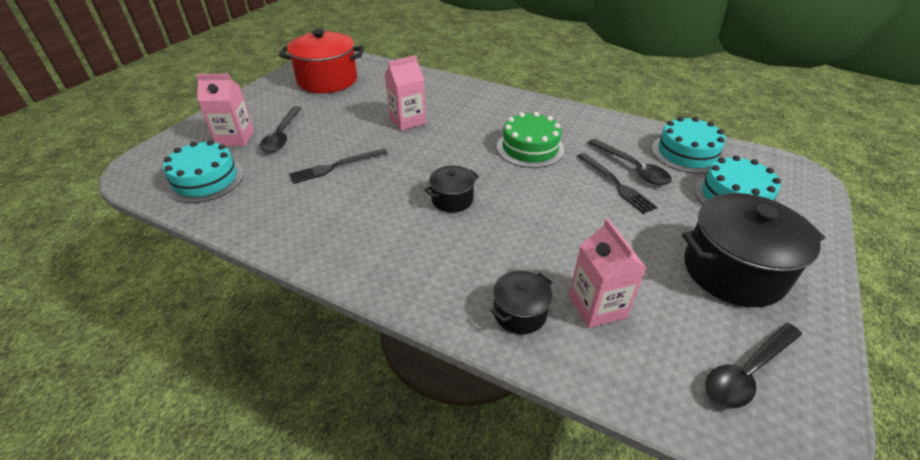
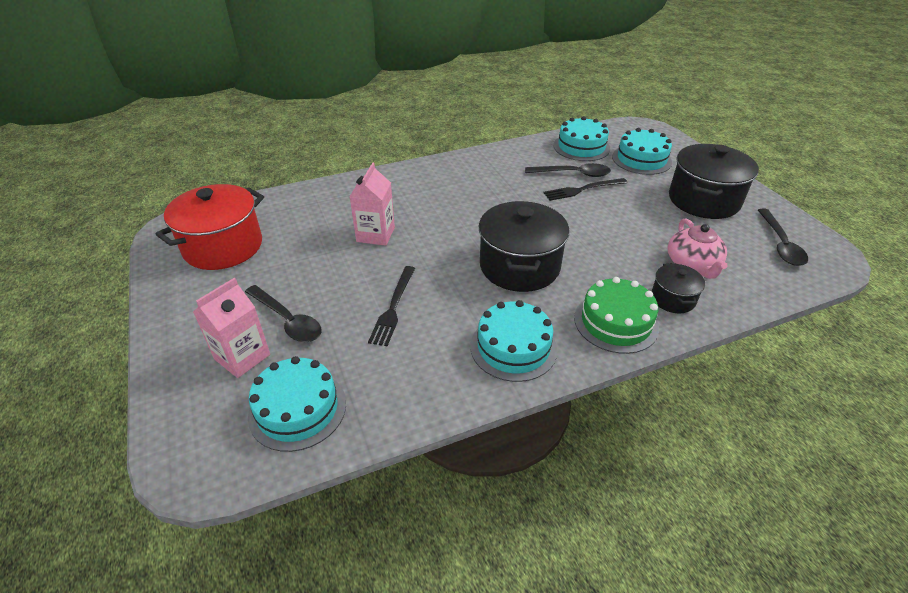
camera: 50 degrees left, 0 degrees up
black pot [424,166,479,212] -> black pot [479,201,569,292], size x1.96
green cake [497,112,564,168] -> green cake moved to [574,277,659,354]
pink carton [569,219,646,328] -> pink teapot [668,218,728,279]
black fork [577,153,657,214] -> black fork turned 150 degrees clockwise [543,178,628,201]
none -> turquoise cake [471,300,557,382]

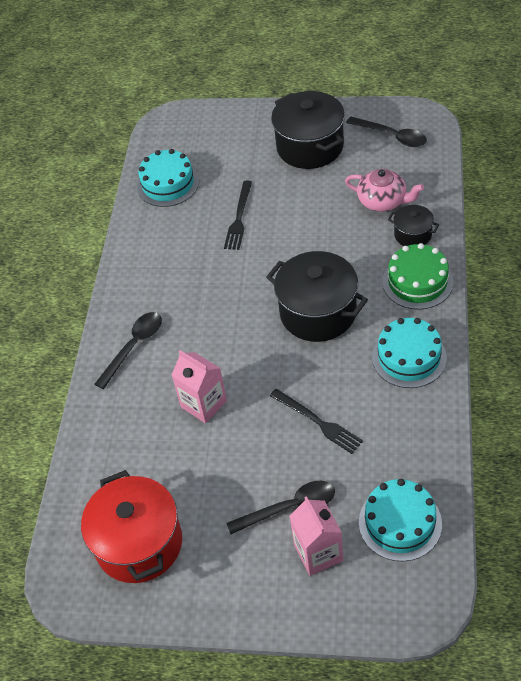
camera: 55 degrees left, 10 degrees up
black spoon [525,163,611,177] -> black spoon moved to [94,312,162,389]
turquoise cake [612,128,672,175] -> none

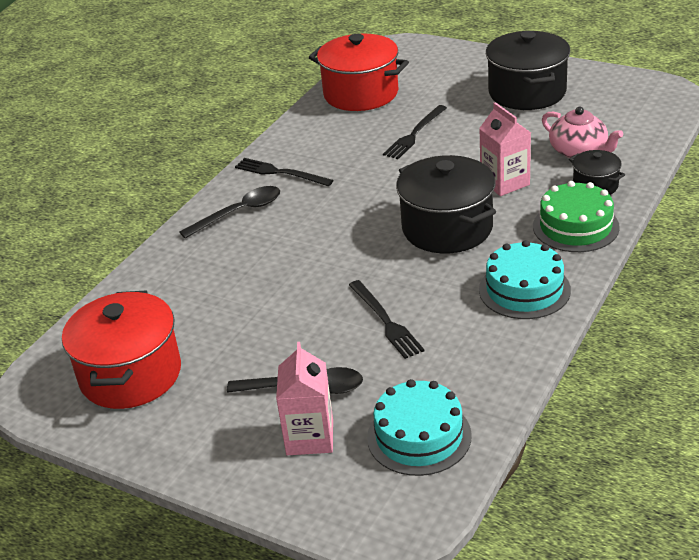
camera: 20 degrees right, 15 degrees down
turquoise cake [137,149,199,207] -> red pot [308,34,409,111]
pink carton [171,350,227,423] -> pink carton moved to [479,102,531,196]
black spoon [346,117,427,147] -> none
none -> black fork [235,158,334,186]

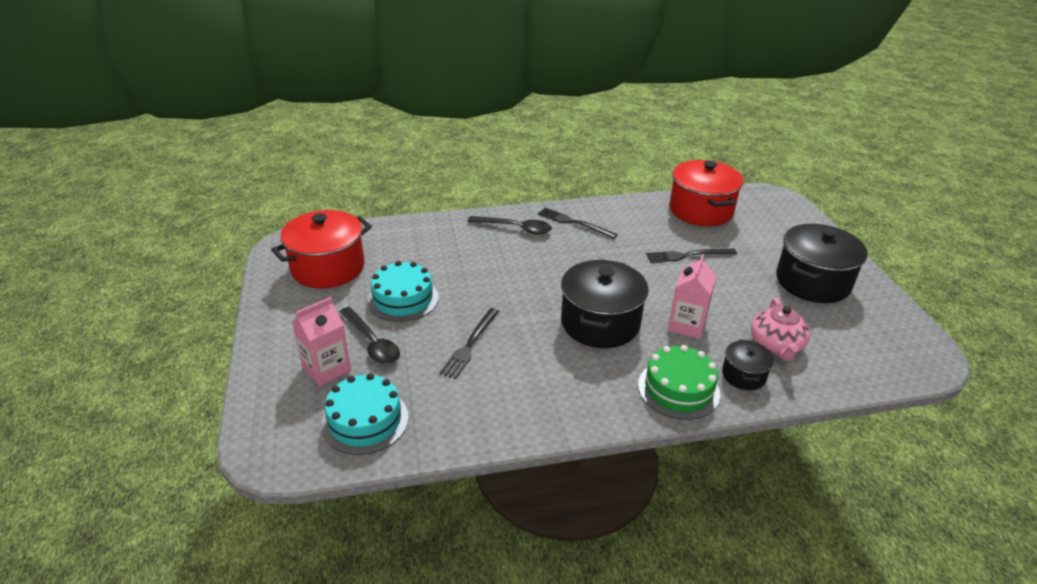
camera: 45 degrees right, 0 degrees up
black fork [235,158,334,186] -> black fork turned 45 degrees counterclockwise [538,208,618,239]
turquoise cake [479,240,571,319] -> turquoise cake moved to [367,261,439,322]

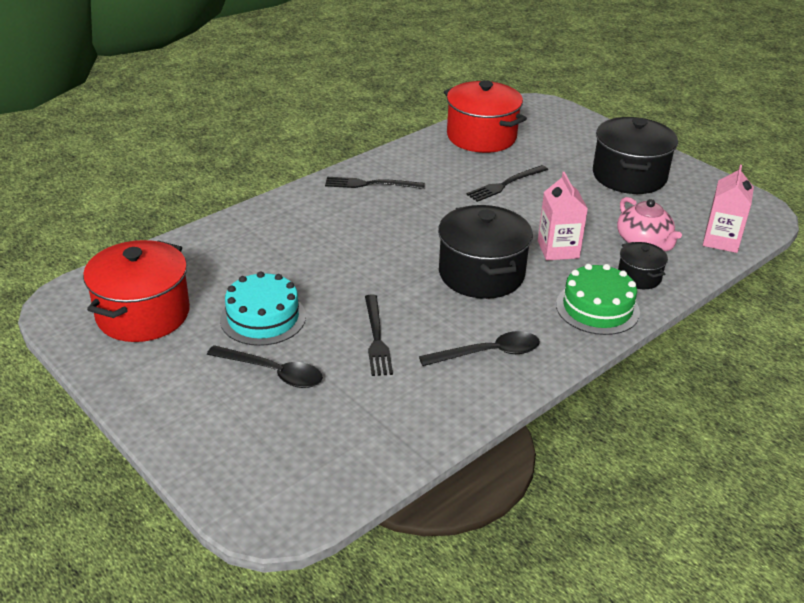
camera: 30 degrees left, 0 degrees up
pink carton [292,297,351,387] -> pink carton moved to [703,165,754,253]
turquoise cake [321,373,409,455] -> none
black spoon [468,216,552,234] -> black spoon moved to [419,331,540,366]

